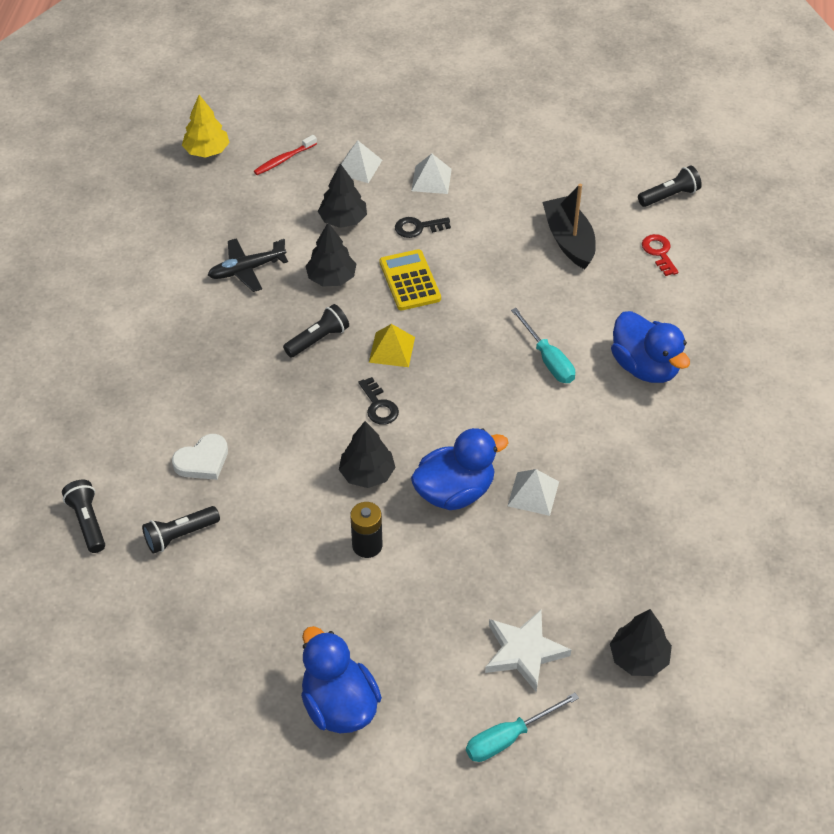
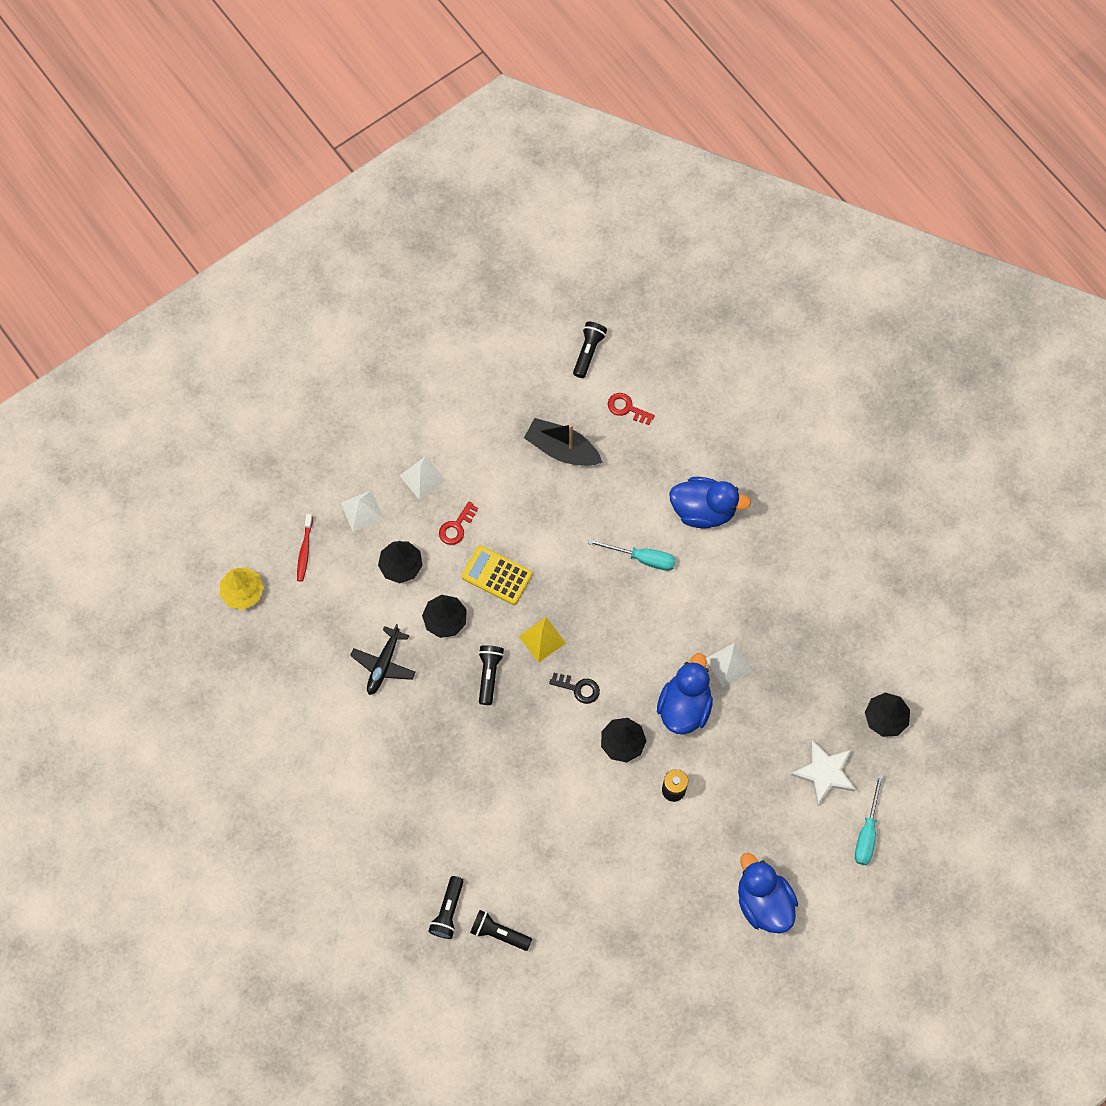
camera: 45 degrees left, 20 degrees up
black flashlight [142,506,220,554] -> black flashlight moved to [429,876,464,939]
white heart [172,434,228,480] -> none
blue duck [301,626,382,733] -> blue duck turned 45 degrees clockwise [738,853,798,933]
black key [395,217,451,238] -> red key [439,502,478,545]

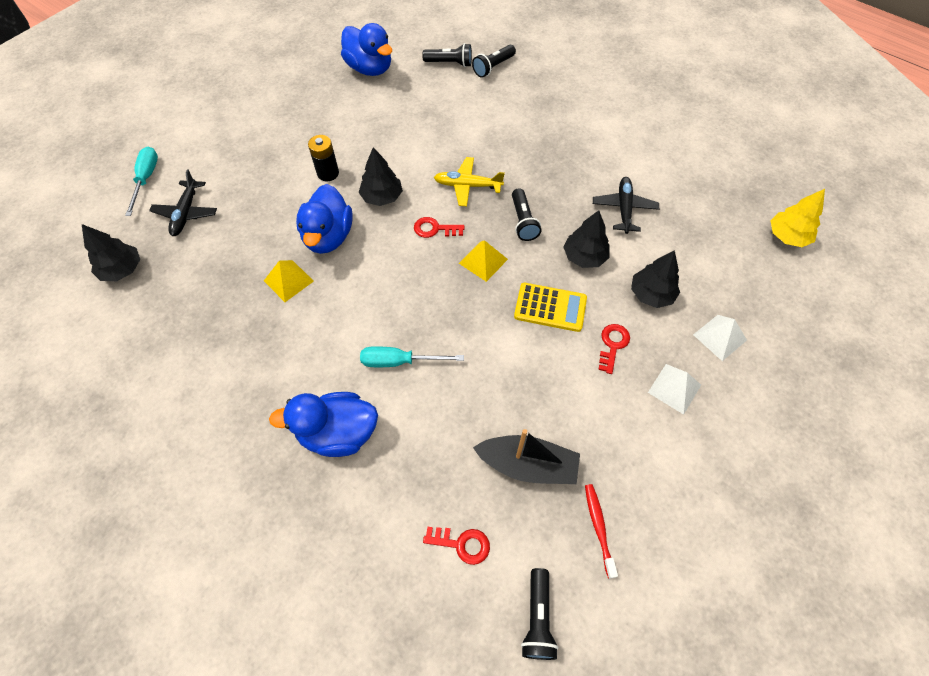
camera: 165 degrees right, 10 degrees down
red toothbrush [297,514,313,582] -> red toothbrush moved to [585,484,618,579]
black flashlight [429,876,464,939] -> black flashlight turned 135 degrees counterclockwise [472,45,516,78]
black key [549,673,600,704] -> red key [414,217,465,238]
white pyramid [706,642,752,687] -> yellow pyramid [264,260,314,302]
blue duck [738,853,798,933] -> blue duck moved to [341,23,392,76]
white star [791,740,856,806] -> black plane [149,170,217,236]
none -> yellow plane [434,157,505,207]

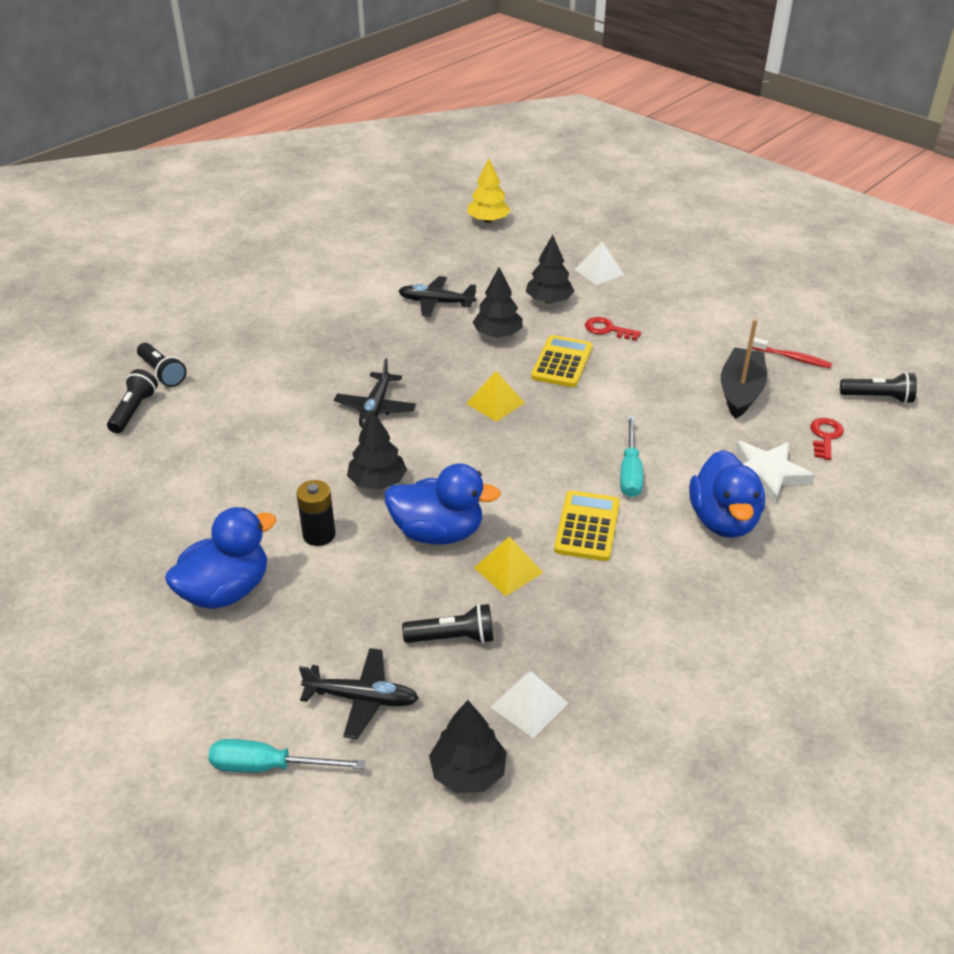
camera: 85 degrees left, 20 degrees down
blue duck [341,23,392,76] -> blue duck moved to [165,507,276,609]
red key [414,217,465,238] -> none
yellow plane [434,157,505,207] -> black plane [334,358,416,428]
black flashlight [512,188,541,241] -> black flashlight moved to [402,604,493,644]
red toothbrush [585,484,618,579] -> red toothbrush turned 150 degrees counterclockwise [752,337,832,368]
white pyramid [648,364,701,415] -> white pyramid moved to [491,671,568,738]
none -> yellow calculator [554,490,620,561]
none -> white star [736,441,815,504]

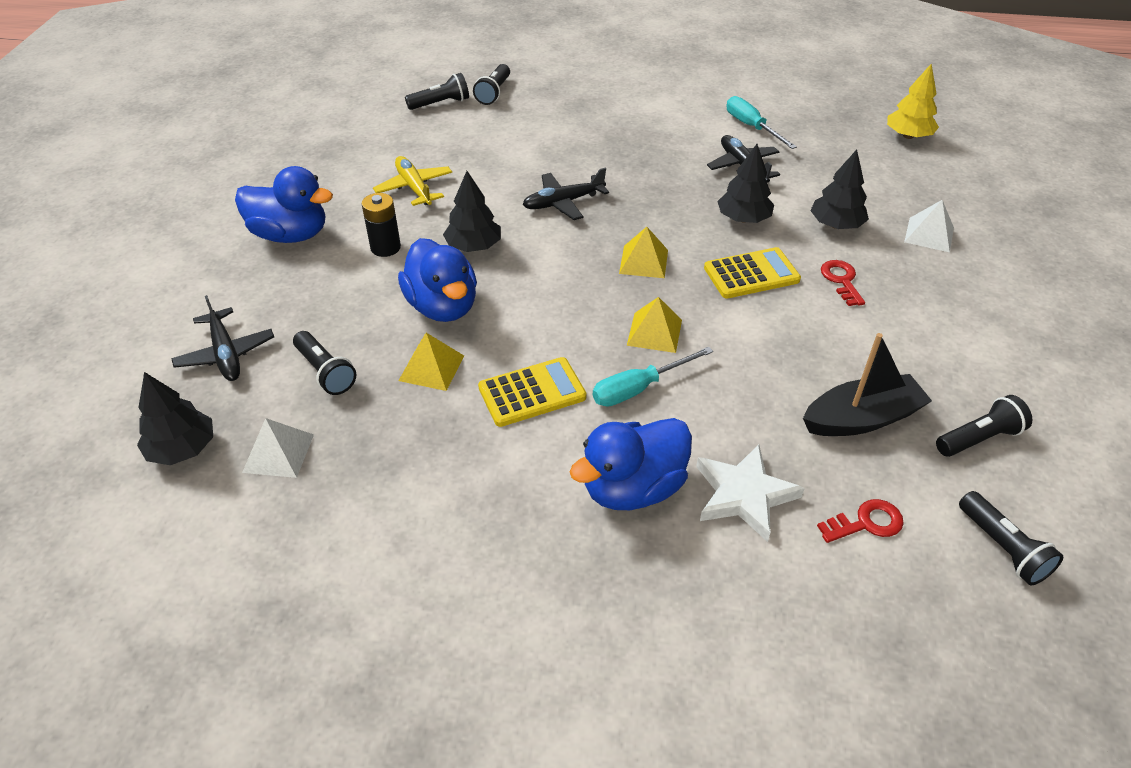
camera: 55 degrees right, 5 degrees up
turquoise screwdriver [208,739,365,772] -> turquoise screwdriver moved to [727,96,797,149]
red toothbrush [752,337,832,368] -> black flashlight [936,395,1032,457]
none -> yellow plane [373,156,452,206]
none -> yellow pyramid [627,297,682,353]

